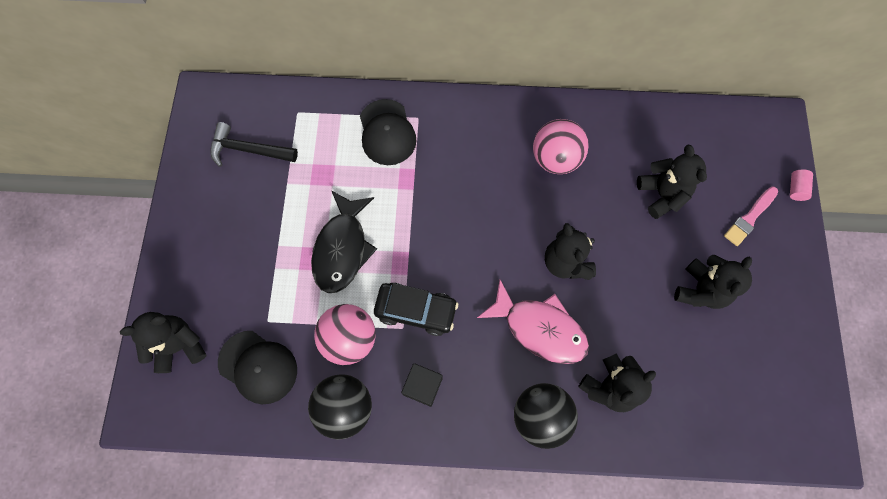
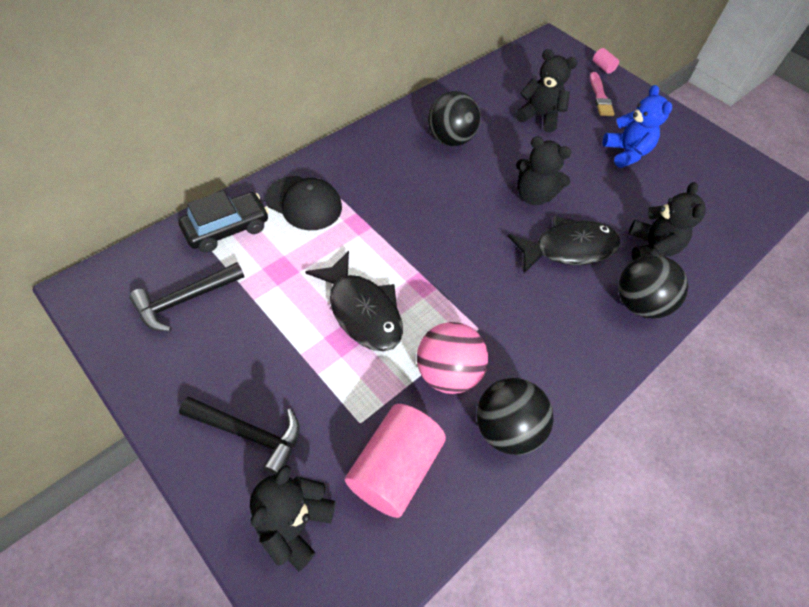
camera: 50 degrees left, 15 degrees down
black cap [218,331,297,404] -> pink cylinder [345,404,446,518]
black car [374,283,458,336] -> black car moved to [178,190,269,253]
black cube [401,363,443,407] -> none
pink fish [477,280,589,364] -> black fish [508,216,621,273]
pink ball [533,119,589,174] -> black ball [428,91,481,146]
black teddy bear [674,255,752,309] -> blue teddy bear [603,85,672,168]
none -> black hammer [179,397,300,475]

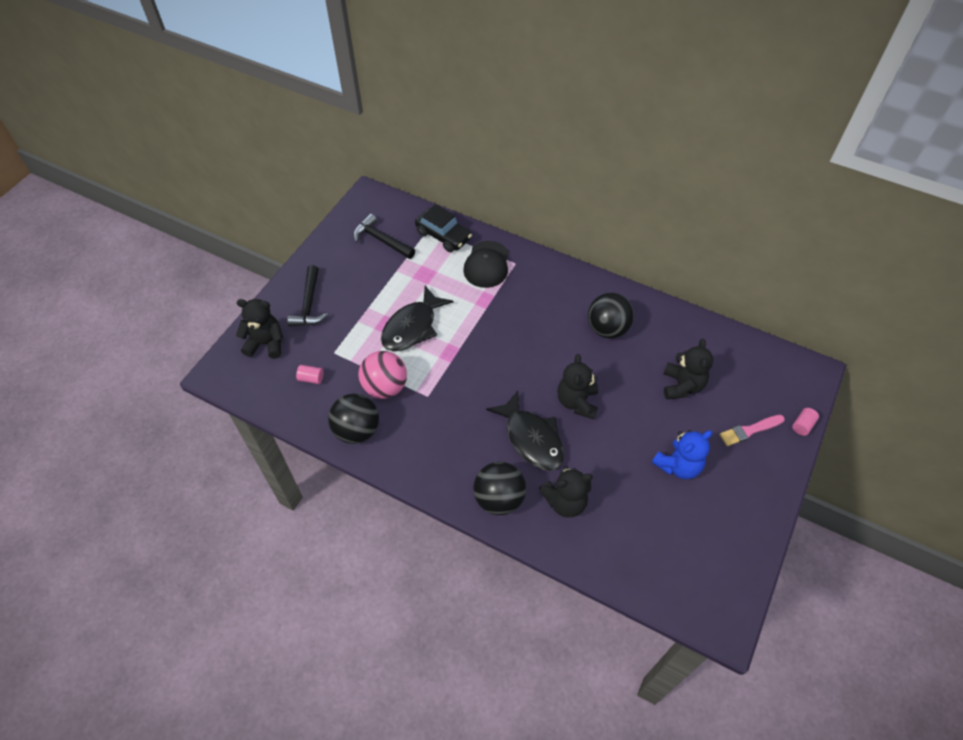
camera: 75 degrees right, 0 degrees up
pink cylinder [345,404,446,518] -> pink cylinder [296,365,324,384], size x0.42

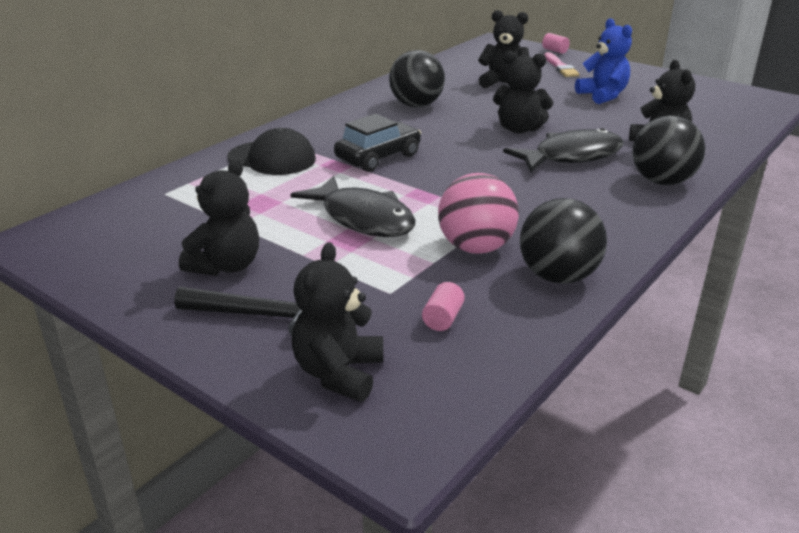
camera: 80 degrees left, 25 degrees down
black hammer [353,214,415,259] -> none
black car [415,204,472,252] -> black car moved to [334,114,421,172]
none -> black teddy bear [179,159,259,276]

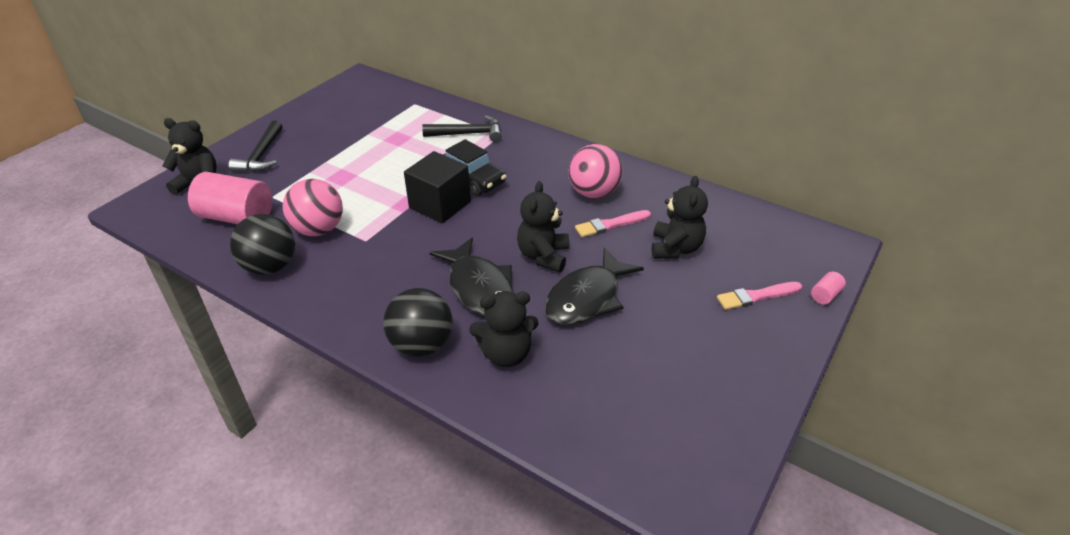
camera: 85 degrees right, 10 degrees up
black teddy bear [179,159,259,276] -> none
black cap [227,128,316,175] -> black hammer [422,115,502,142]
black fish [291,176,416,237] -> black fish moved to [544,247,644,325]
black ball [389,50,445,107] -> pink ball [568,144,623,198]
pink cylinder [422,282,465,331] -> pink cylinder [188,172,272,224], size x2.38
blue teddy bear [575,18,632,104] -> none
none -> black cube [404,151,471,223]
none -> pink brush [575,210,651,237]

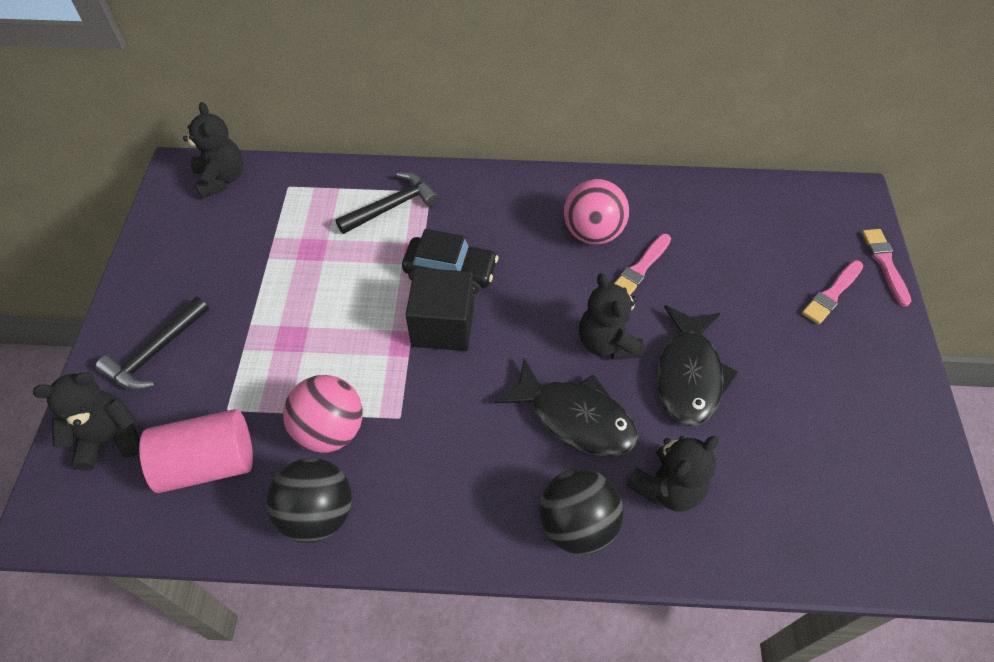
camera: 30 degrees left, 15 degrees up
black hammer [229,120,283,172] -> black hammer turned 60 degrees clockwise [95,297,209,390]
black teddy bear [652,176,708,259] -> black teddy bear moved to [183,102,243,199]
pink cylinder [811,272,846,305] -> pink brush [862,229,911,306]

